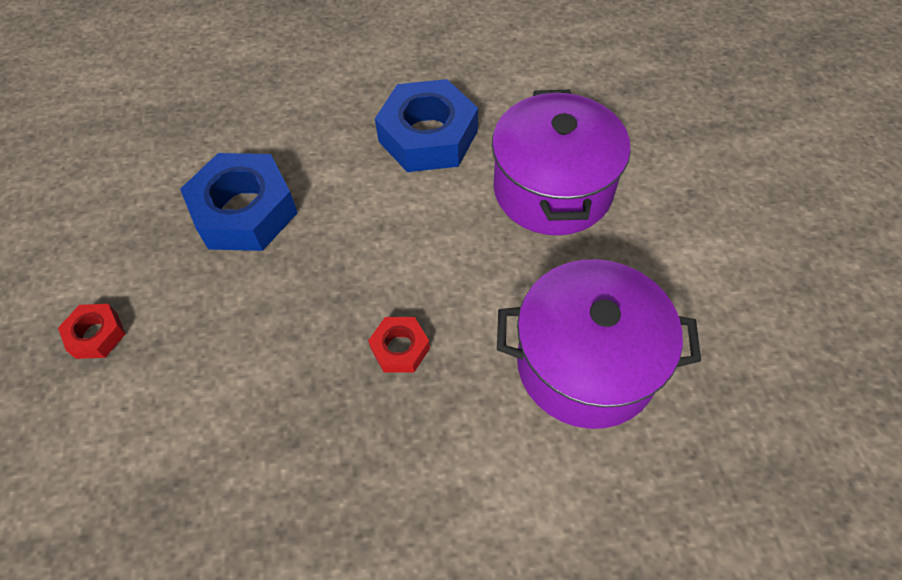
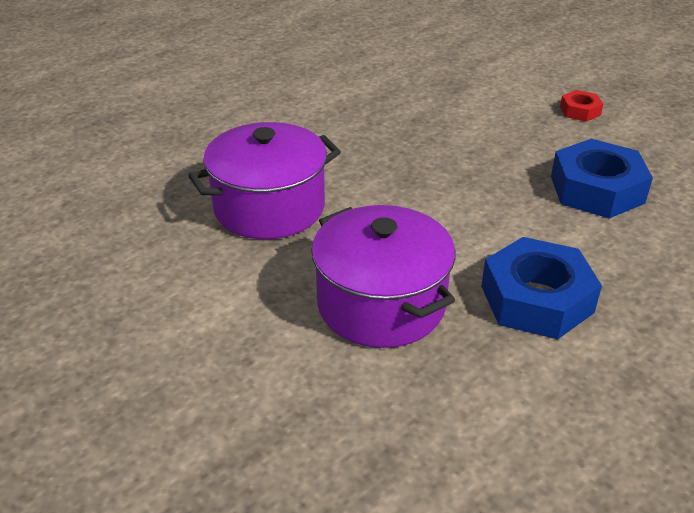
camera: 145 degrees right, 20 degrees down
red nut [368,317,430,373] -> none

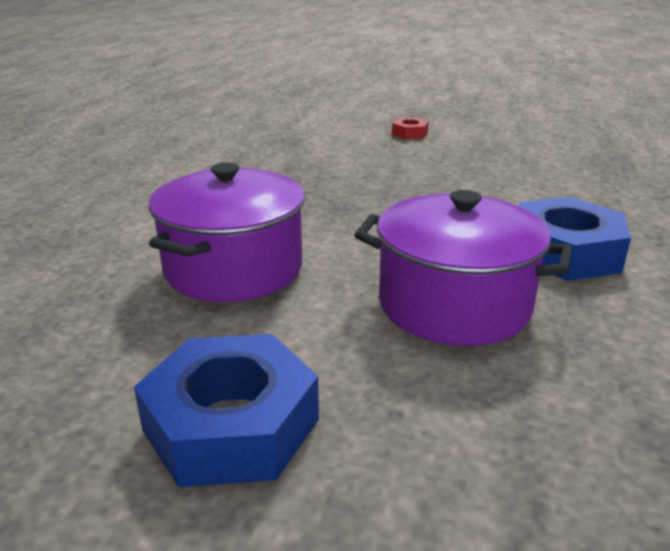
camera: 35 degrees left, 10 degrees down
blue nut [551,139,653,219] -> blue nut moved to [134,334,319,487]

